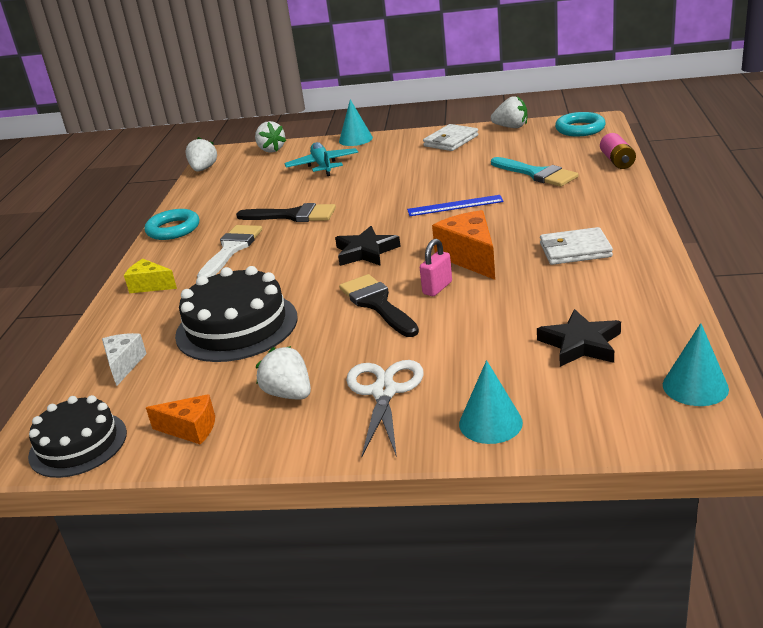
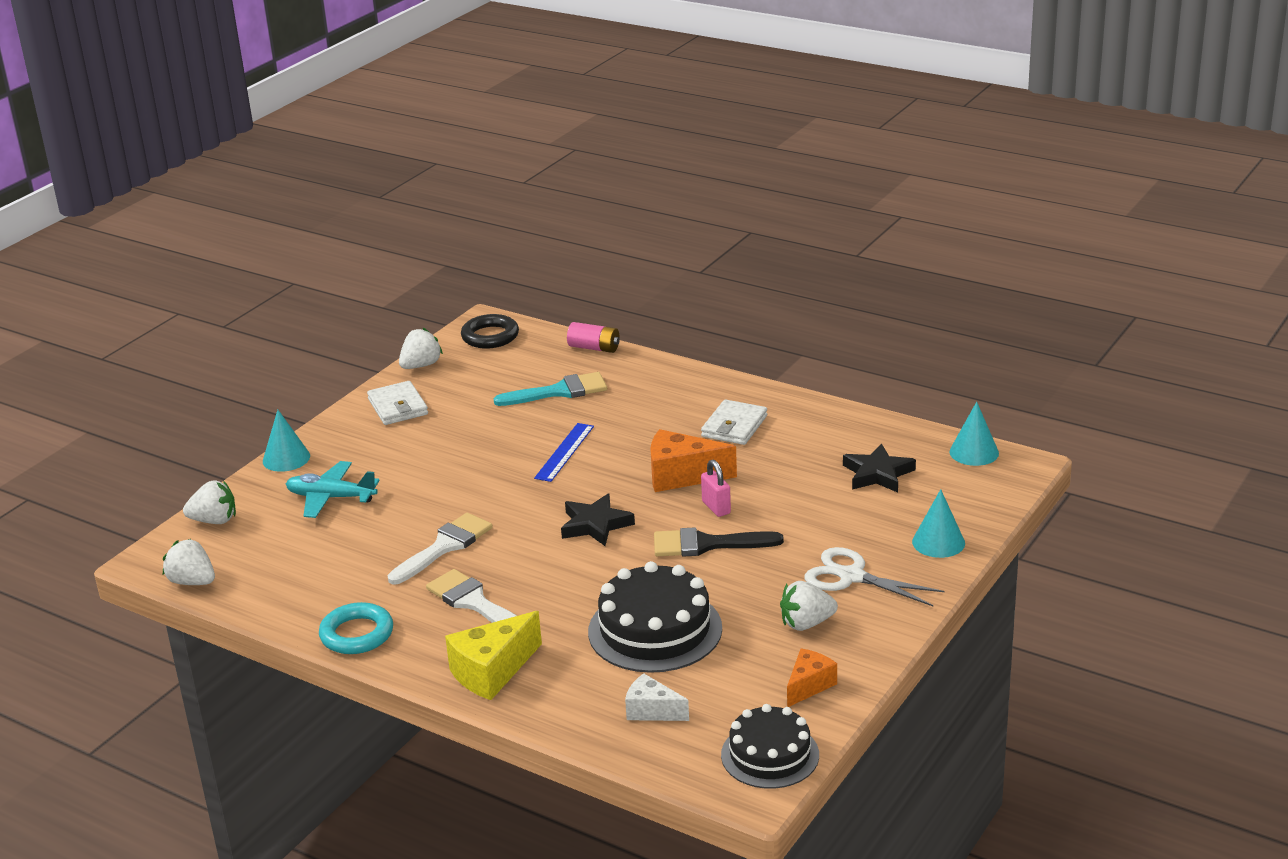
camera: 65 degrees left, 0 degrees up
yellow cheese [124,259,177,293] -> yellow cheese [445,611,542,700], size x1.62
black brush [236,203,336,222] -> white brush [388,513,493,585]
turquoise ring [555,112,606,136] -> black ring [461,314,519,348]

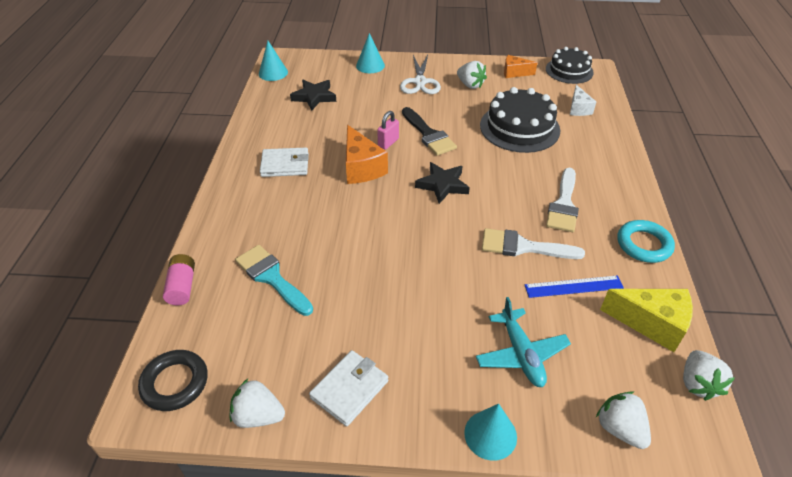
camera: 120 degrees left, 15 degrees up
yellow cheese [445,611,542,700] -> yellow cheese moved to [600,289,693,352]
blue ruler [534,423,594,482] -> blue ruler moved to [525,275,624,298]

